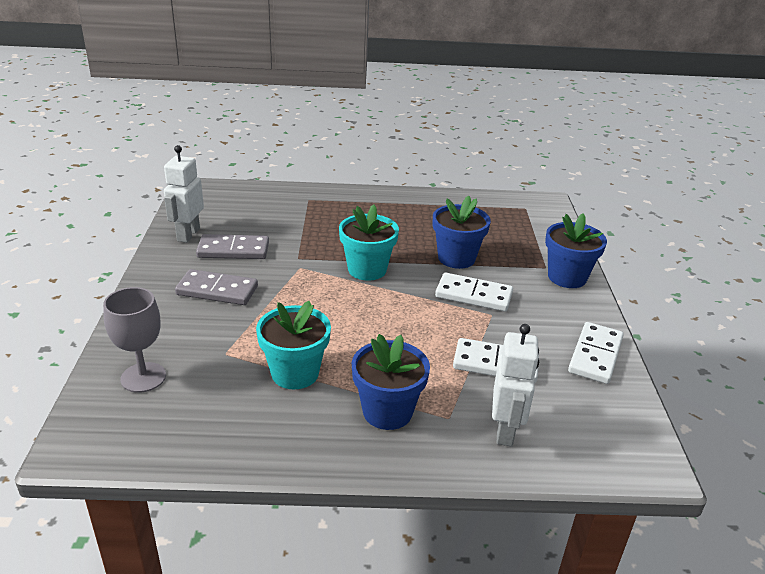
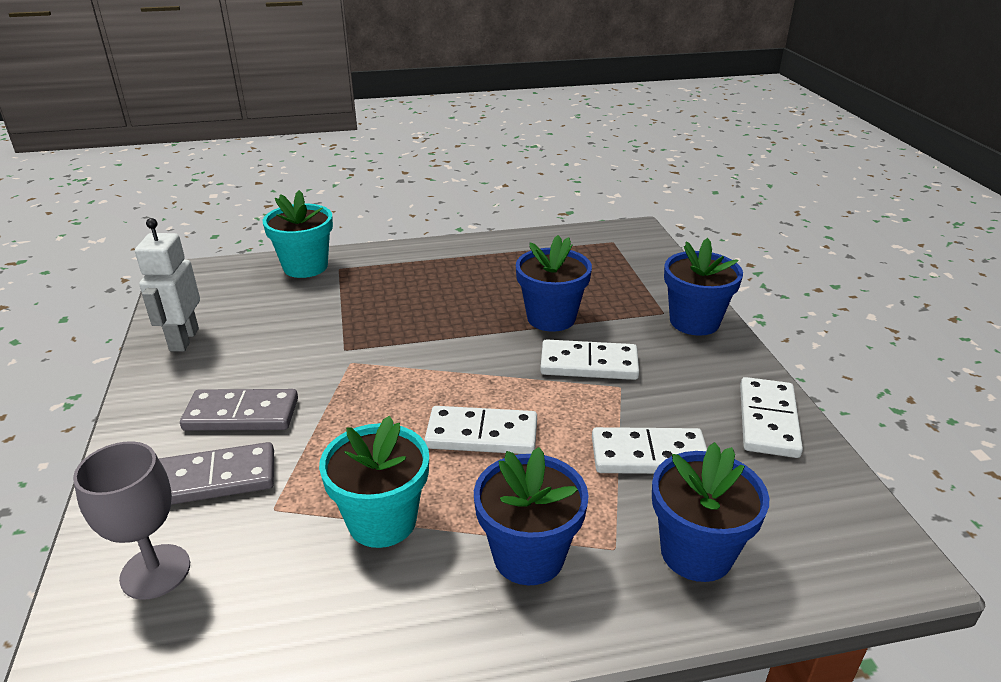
camera: 10 degrees left, 0 degrees up
grey domino [196,234,269,259] -> grey domino moved to [159,442,274,505]
turquoise flower pot [339,205,399,281] -> turquoise flower pot moved to [263,190,333,278]
white robot [492,324,539,446] -> blue flower pot [652,442,769,582]
none -> white domino [424,406,537,454]

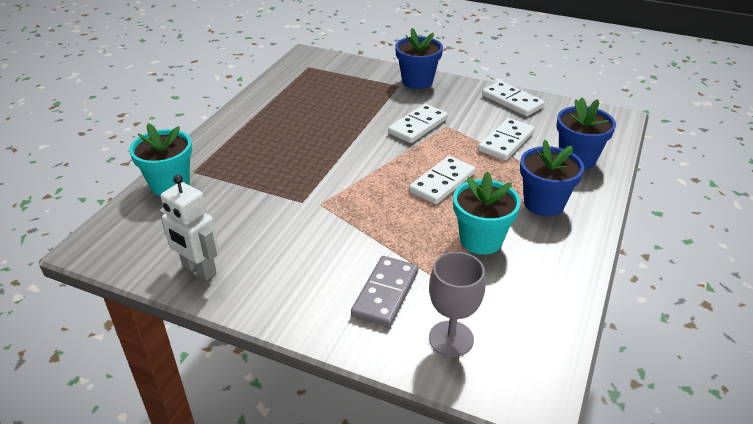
camera: 55 degrees left, 5 degrees up
grey domino [180,389,298,431] -> none
blue flower pot [516,235,592,332] -> none

